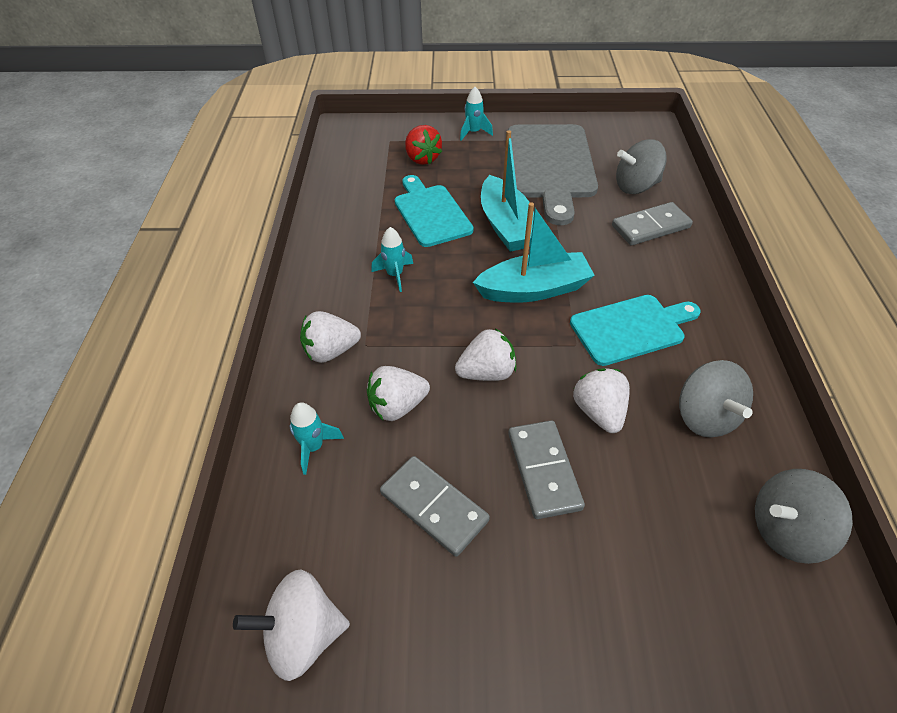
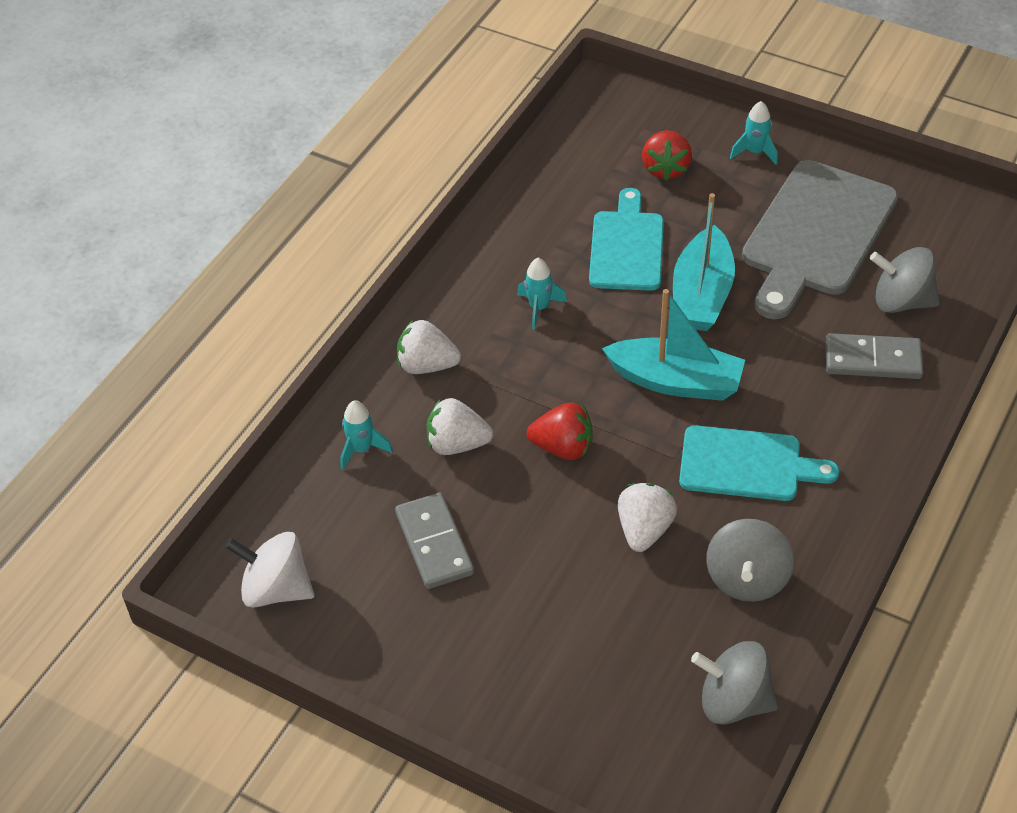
camera: 30 degrees right, 0 degrees up
white strawberry [455,328,516,381] -> red strawberry [526,402,593,460]
grey domino [508,420,585,519] -> none

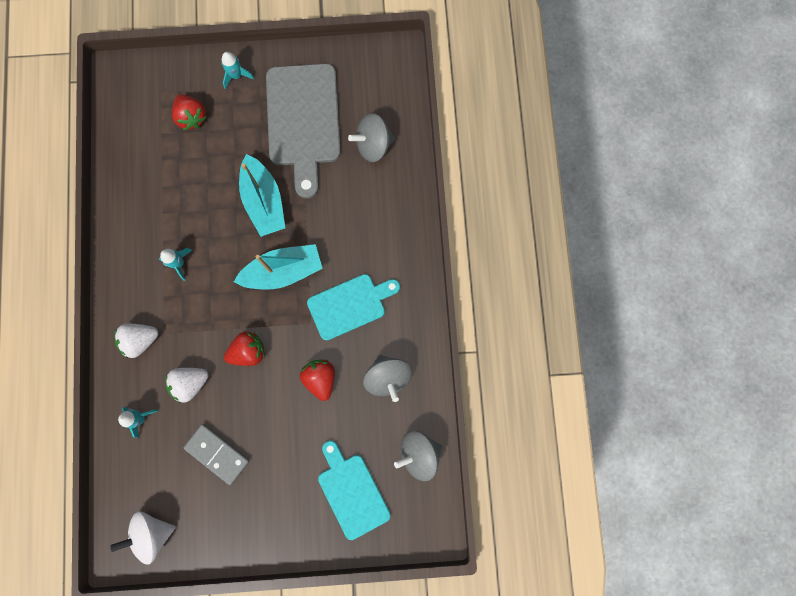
camera: 35 degrees left, 30 degrees up
turquoise cutting board [589,188,664,291] -> turquoise cutting board moved to [318,440,390,540]
white strawberry [618,483,677,552] -> red strawberry [300,360,335,401]
grey domino [825,333,923,379] -> none

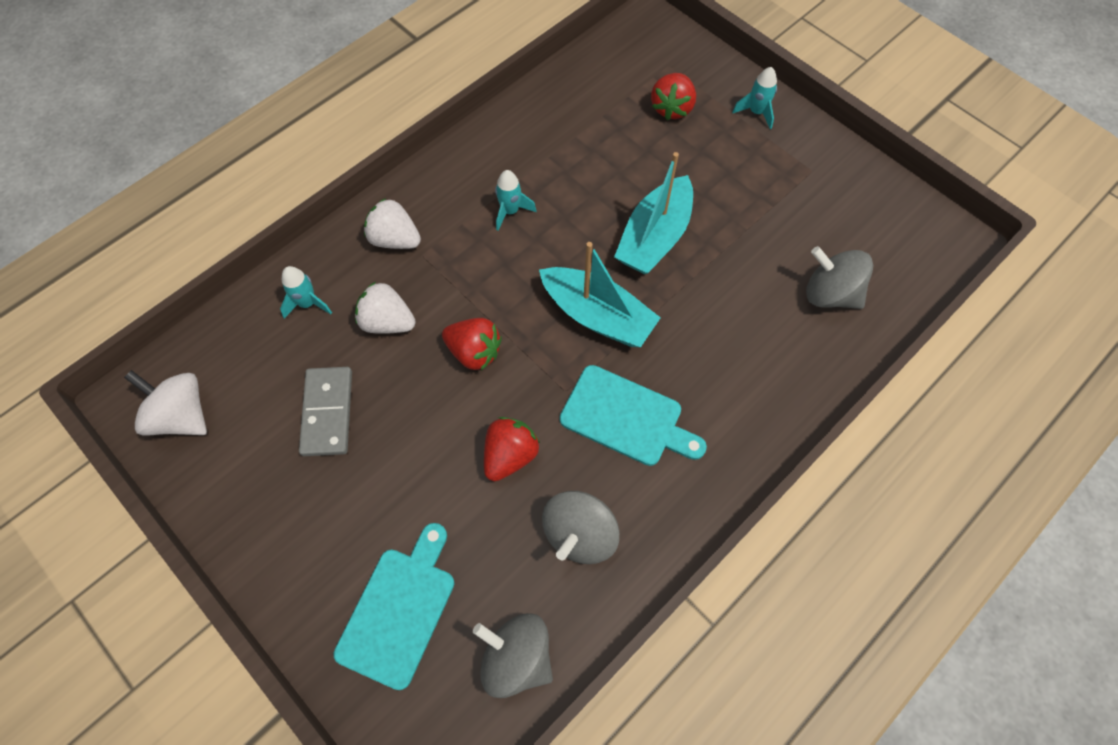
camera: 50 degrees right, 15 degrees down
grey cutting board [266,64,341,198] -> none

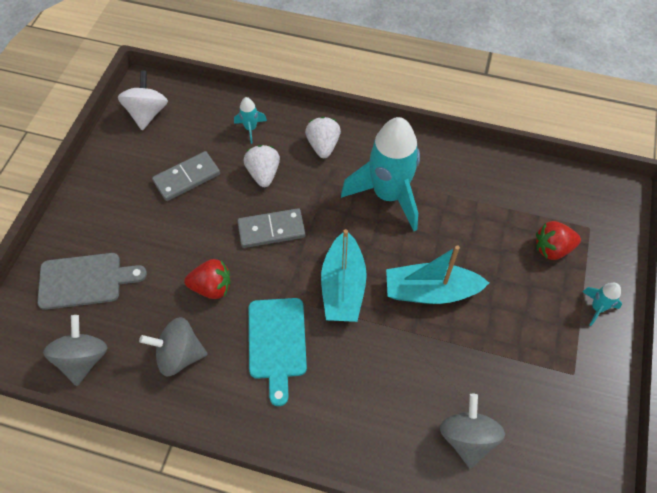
camera: 60 degrees right, 5 degrees down
turquoise cutting board [334,523,455,690] -> grey cutting board [37,253,147,310]
red strawberry [442,318,502,370] -> grey domino [237,208,305,248]
turquoise rocket [495,170,537,231] -> turquoise rocket [341,117,420,231], size x2.41

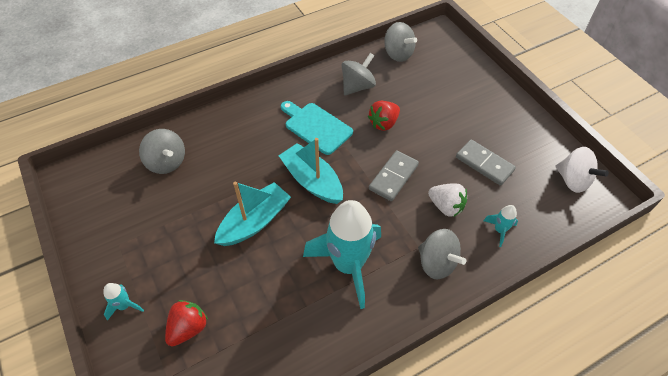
camera: 135 degrees right, 5 degrees down
grey cutting board [37,253,147,310] -> none
grey domino [152,151,220,201] -> grey domino turned 60 degrees counterclockwise [456,139,516,186]
white strawberry [305,117,341,158] -> grey spinning top [418,229,467,279]

